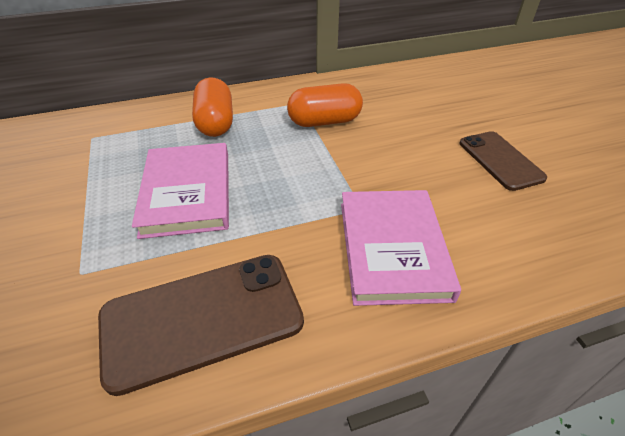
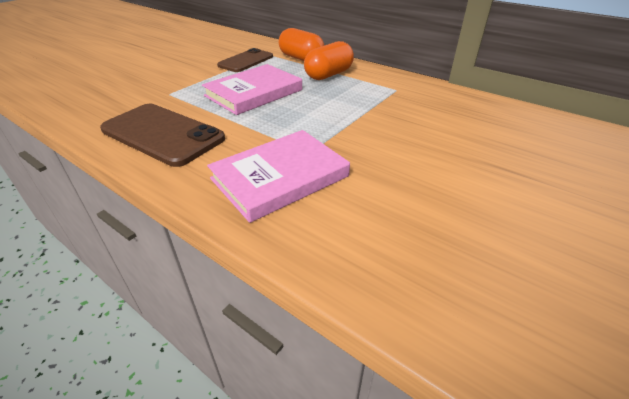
camera: 55 degrees right, 5 degrees down
orange capsule [287,83,363,127] -> orange capsule moved to [279,28,324,61]
brown phone [460,131,547,191] -> brown phone moved to [217,48,273,72]

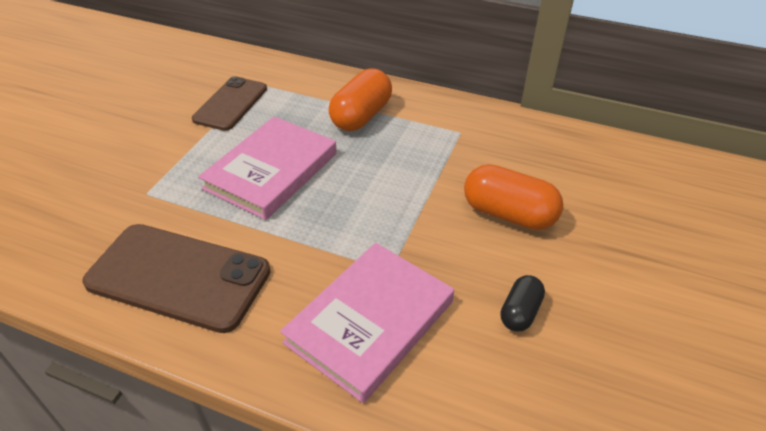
camera: 15 degrees left, 5 degrees up
orange capsule [279,28,324,61] -> orange capsule moved to [464,164,563,230]
none -> black capsule [500,275,545,332]

